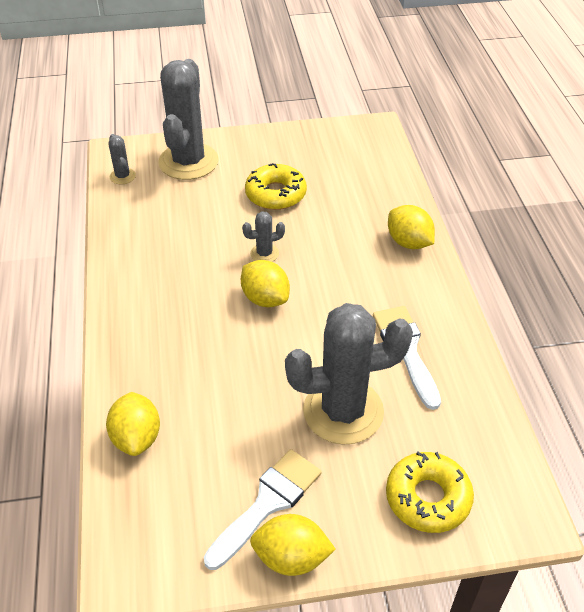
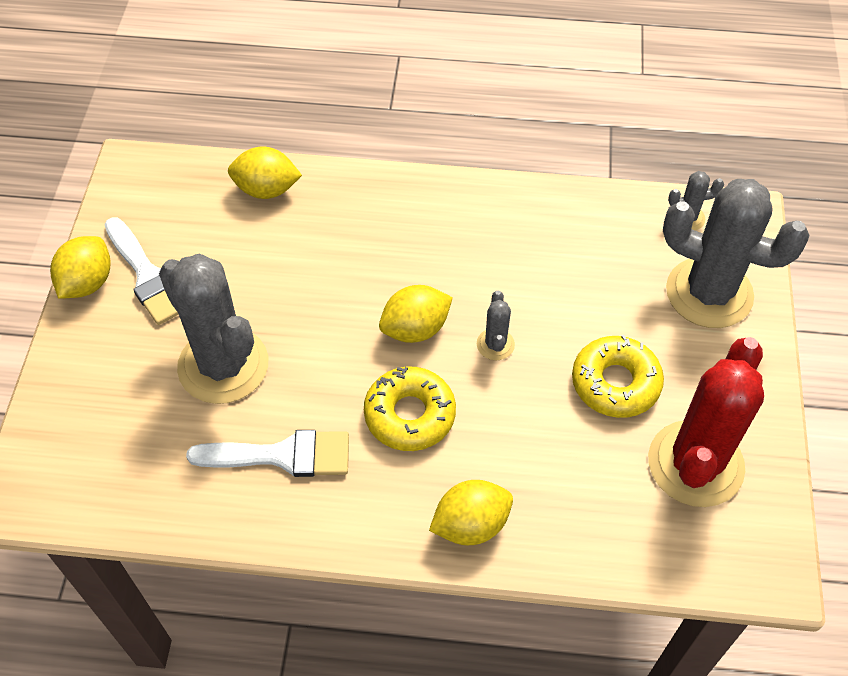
camera: 105 degrees right, 10 degrees up
grey cactus [285,303,413,445] -> grey cactus turned 45 degrees counterclockwise [159,254,268,404]
yellow donut [386,452,474,533] -> yellow donut moved to [364,367,456,451]
none -> red cactus [648,337,764,507]

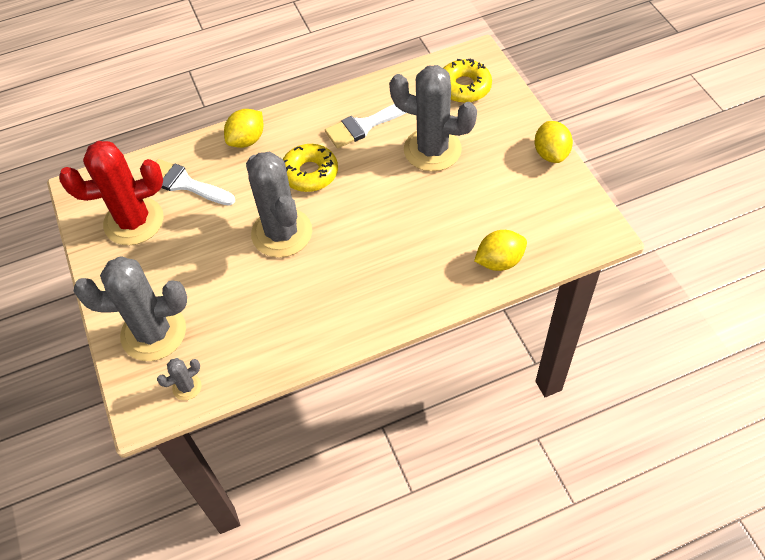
camera: 155 degrees right, 0 degrees up
white brush [104,217,179,325] -> white brush moved to [156,159,235,206]
yellow lemon [379,285,453,343] -> none
grey cactus [477,291,515,360] -> grey cactus [246,152,312,258], size x2.34
yellow donut [572,335,664,418] -> yellow donut moved to [444,58,492,103]
red cactus [648,337,764,507] -> red cactus turned 75 degrees clockwise [59,141,163,245]

